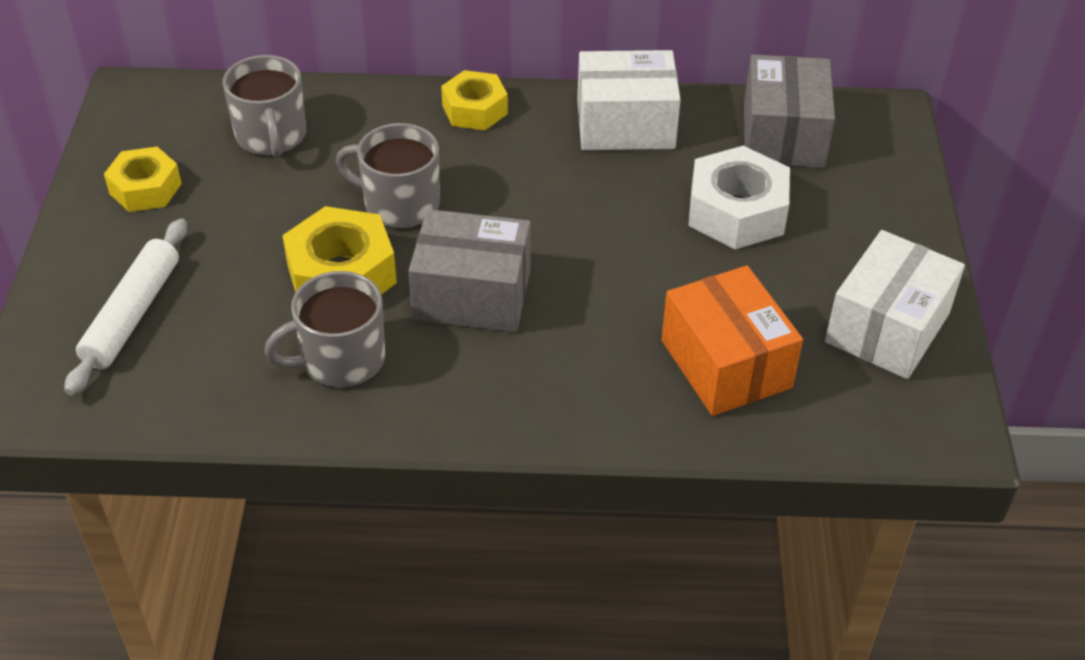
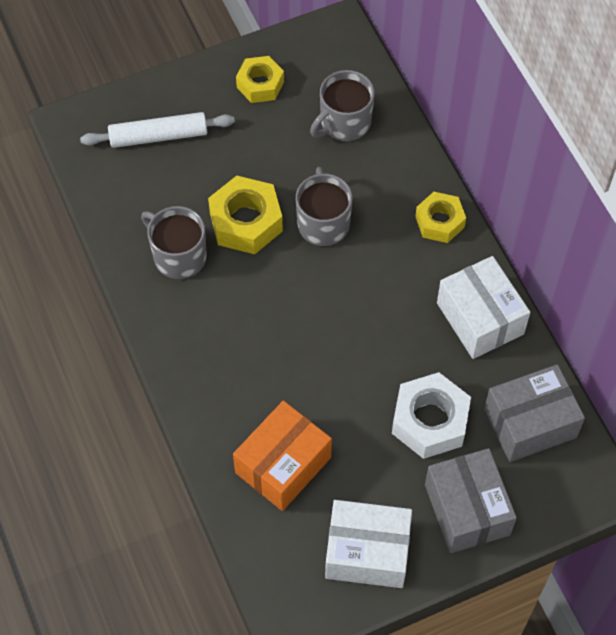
camera: 65 degrees right, 15 degrees up
grey box [408,209,531,332] -> grey box moved to [425,448,517,553]

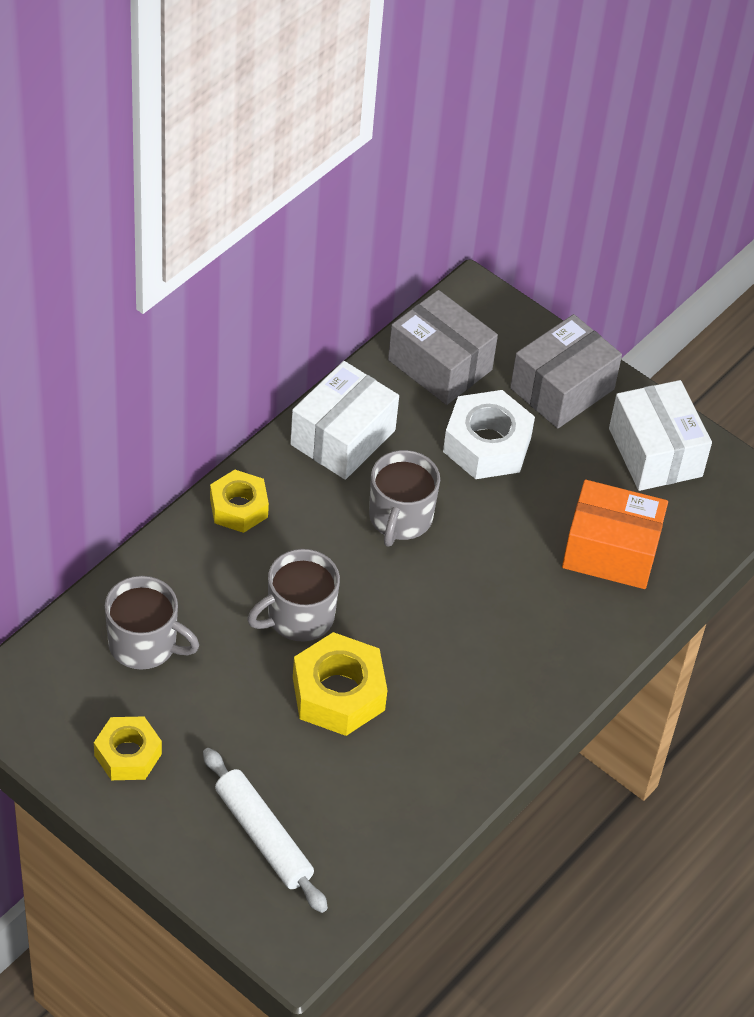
camera: 120 degrees left, 10 degrees down
grey mug [141,206,207,279] -> grey mug moved to [369,450,440,547]

